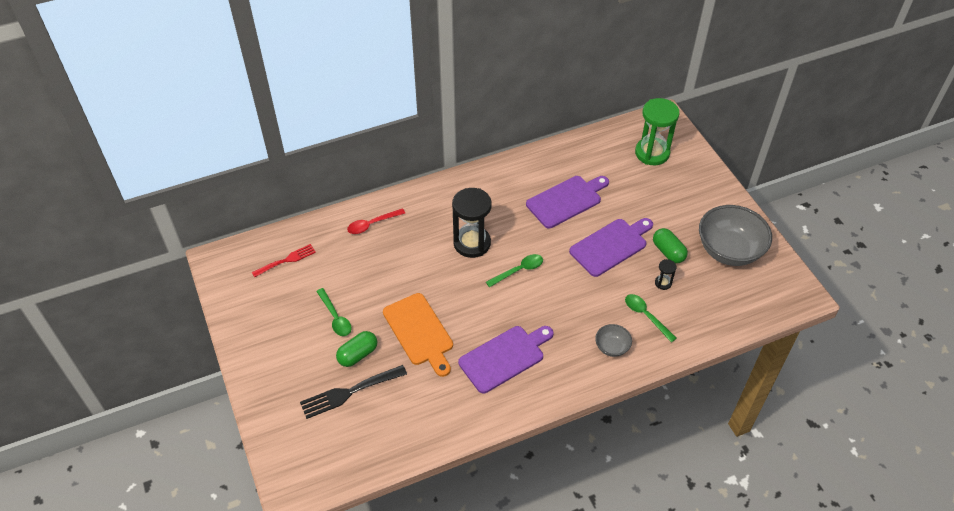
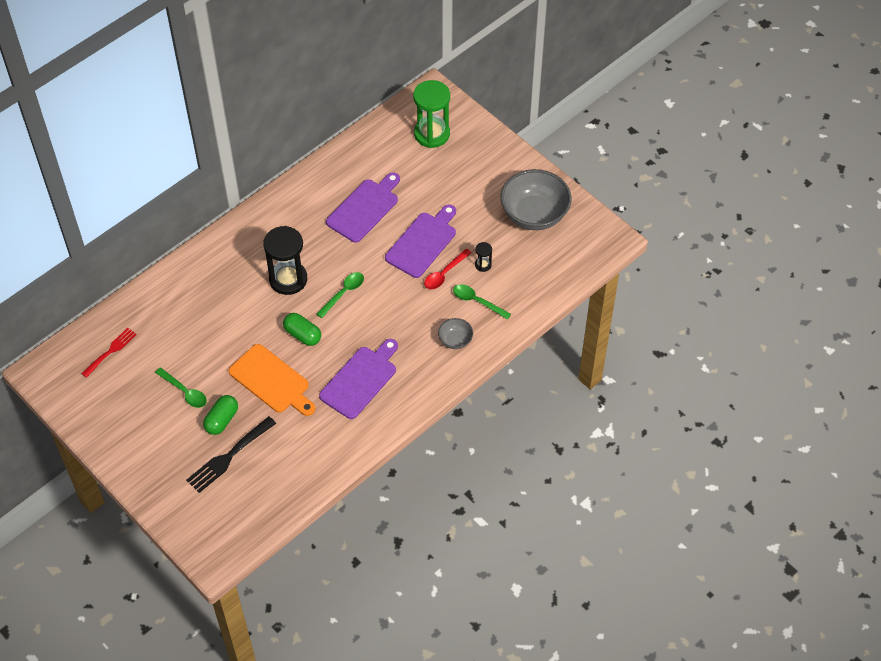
camera: 20 degrees left, 5 degrees up
red spoon [347,208,405,234] -> red spoon moved to [424,249,471,289]
green capsule [653,228,688,263] -> green capsule moved to [283,313,321,346]

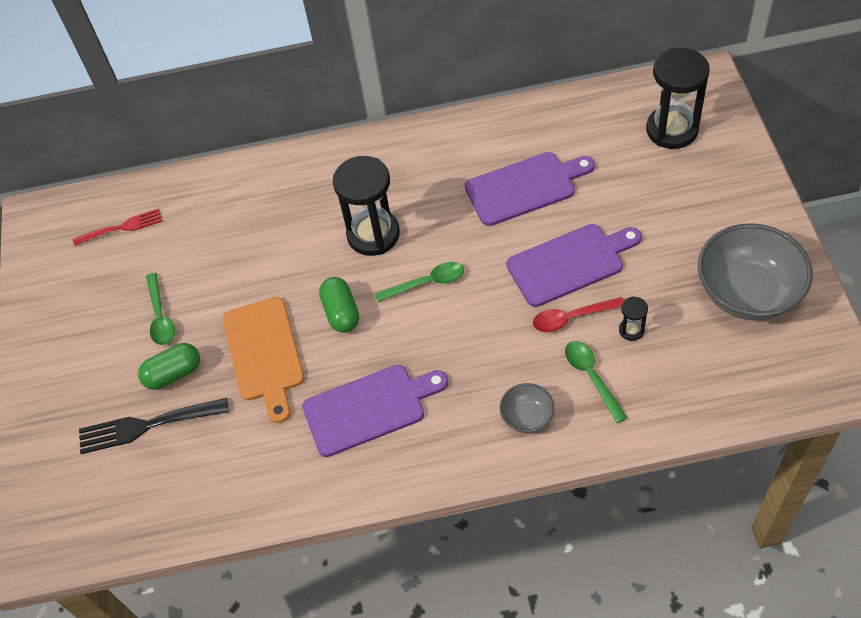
camera: 40 degrees right, 0 degrees up
green hourglass [413,80,450,148] -> black hourglass [646,48,710,149]

